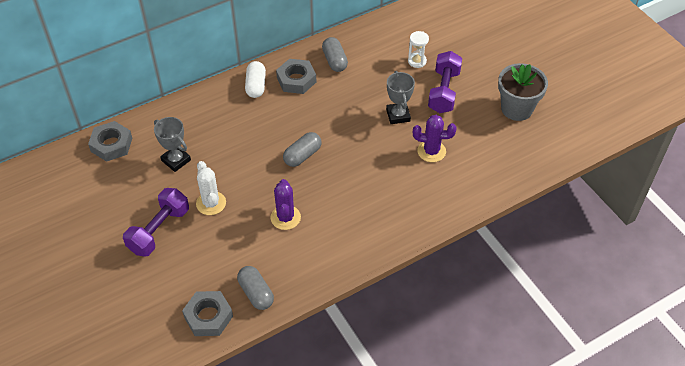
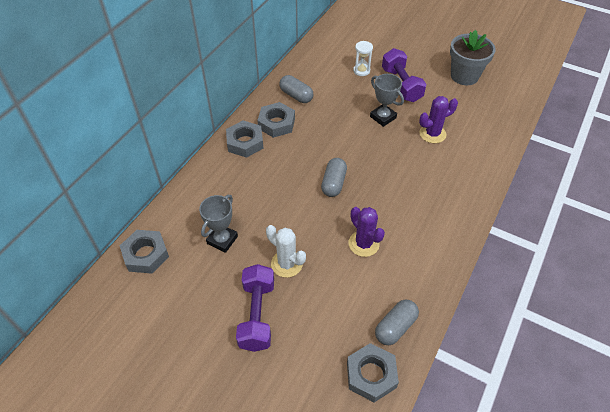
camera: 30 degrees left, 0 degrees up
grey trophy [154,117,191,172] -> grey trophy turned 75 degrees counterclockwise [199,195,238,253]
grey capsule [237,266,274,310] -> grey capsule turned 75 degrees counterclockwise [375,299,419,345]
white capsule [245,61,266,98] -> grey nut [226,121,263,158]

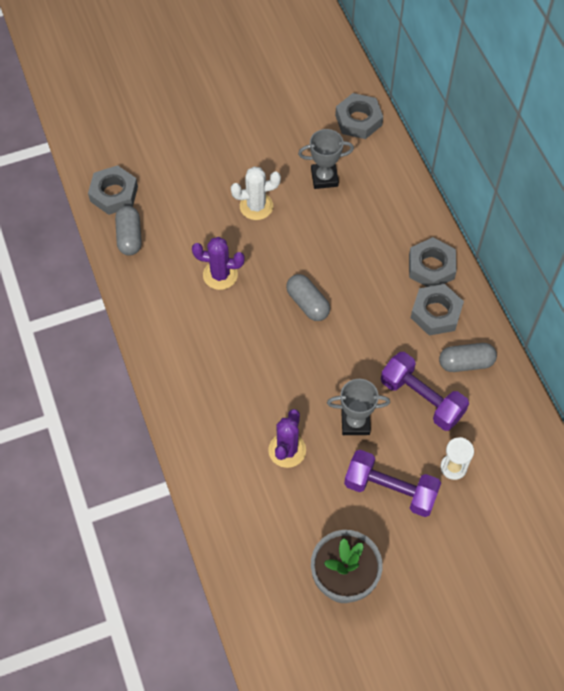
camera: 130 degrees right, 10 degrees up
grey trophy [199,195,238,253] -> grey trophy turned 75 degrees counterclockwise [298,129,354,189]
purple dumbbell [236,264,274,352] -> purple dumbbell moved to [381,352,469,431]

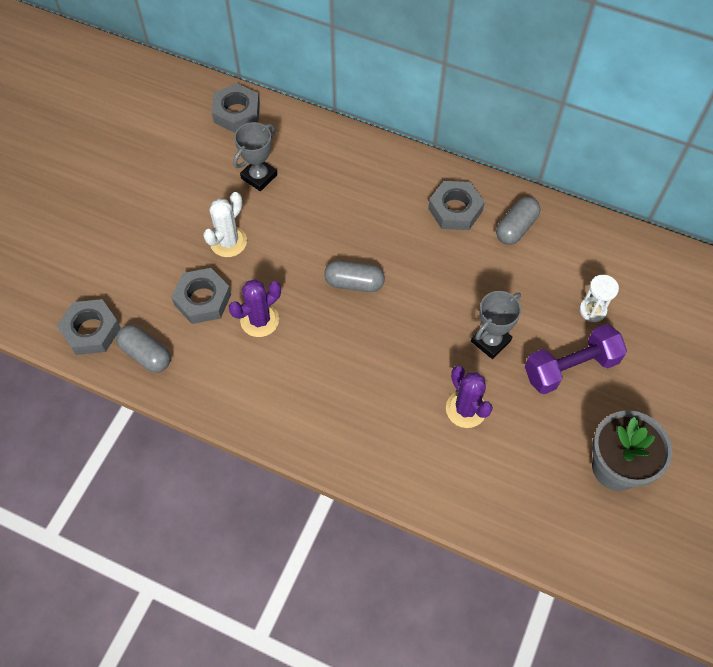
camera: 45 degrees left, 0 degrees up
purple dumbbell [381,352,469,431] -> none
grey nut [409,237,457,287] -> grey nut moved to [171,268,231,324]

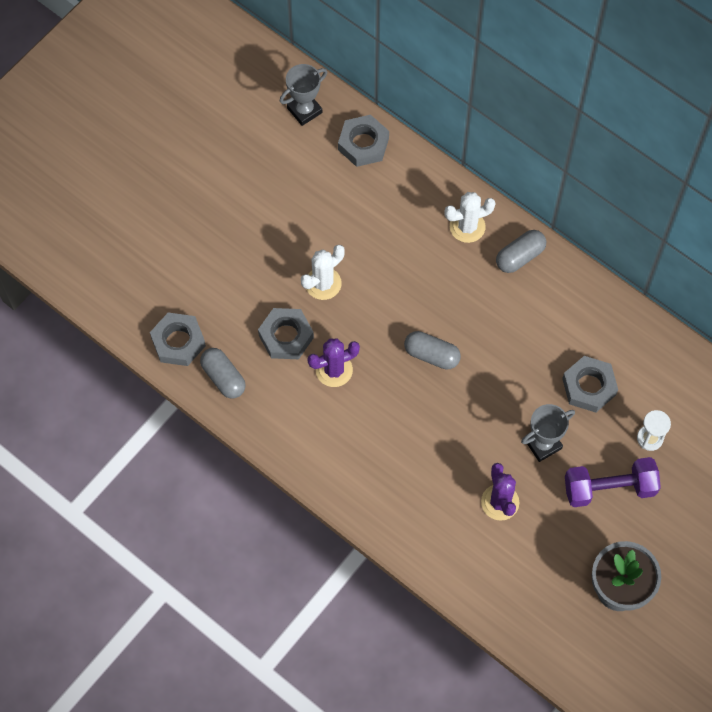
camera: 15 degrees right, 5 degrees up
grey trophy [233,122,277,191] -> grey trophy moved to [280,64,327,126]
grey nut [428,181,485,230] -> grey nut moved to [562,356,618,412]
grey capsule [496,197,541,245] -> grey capsule moved to [496,230,546,273]
none -> white cactus [444,192,496,243]

